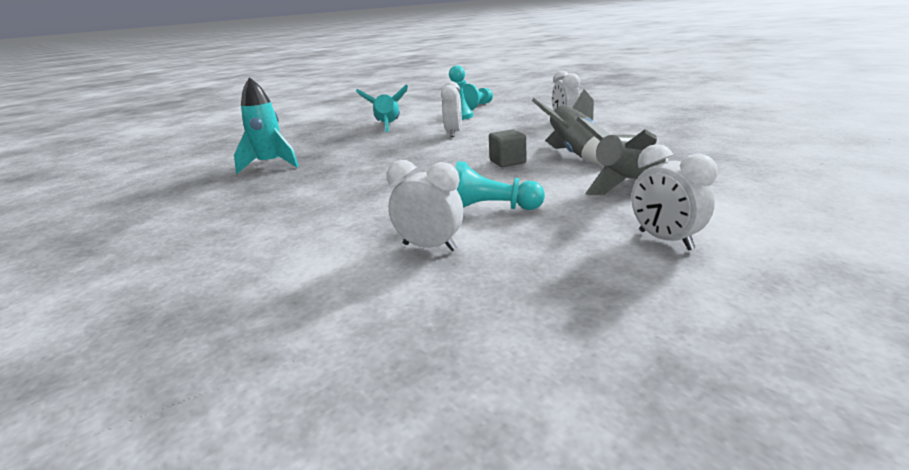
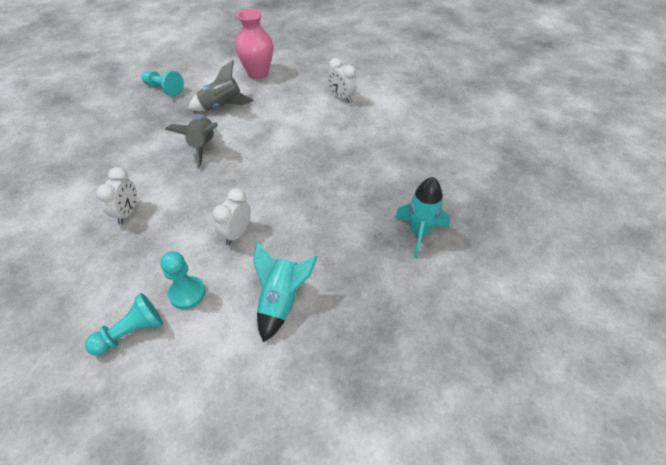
camera: 160 degrees left, 25 degrees up
turquoise pawn [455,161,545,210] -> turquoise pawn moved to [142,71,184,97]
grey cube [489,129,526,167] -> none
white clock [631,144,718,250] -> pink vase [235,9,273,80]

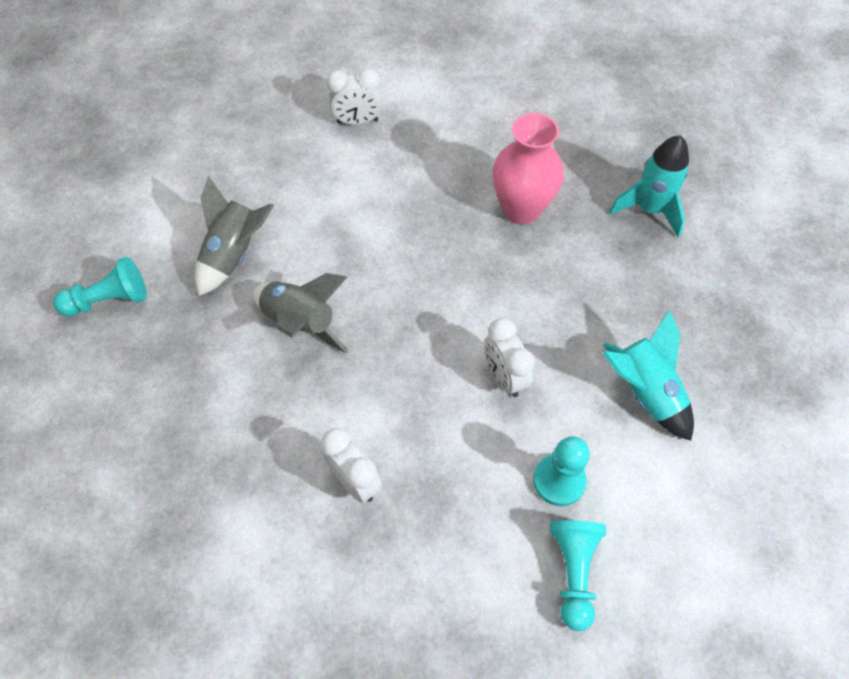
camera: 50 degrees left, 10 degrees up
pink vase [235,9,273,80] -> pink vase moved to [492,113,564,224]

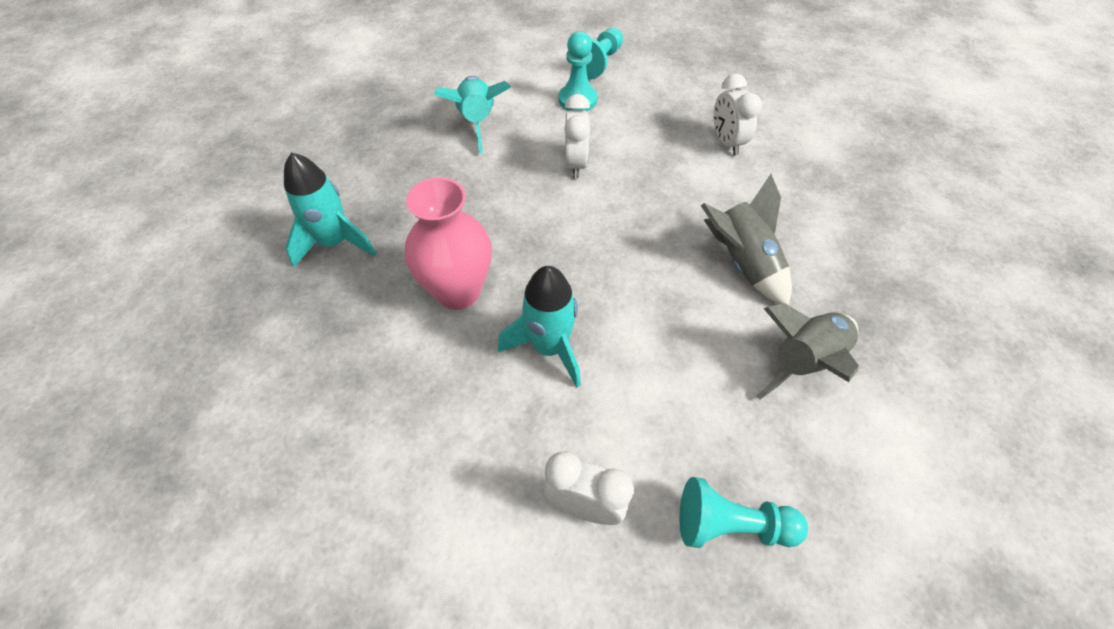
camera: 155 degrees left, 5 degrees down
turquoise pawn [54,257,147,317] -> turquoise pawn moved to [679,477,808,548]
none -> turquoise rocket [498,266,581,388]

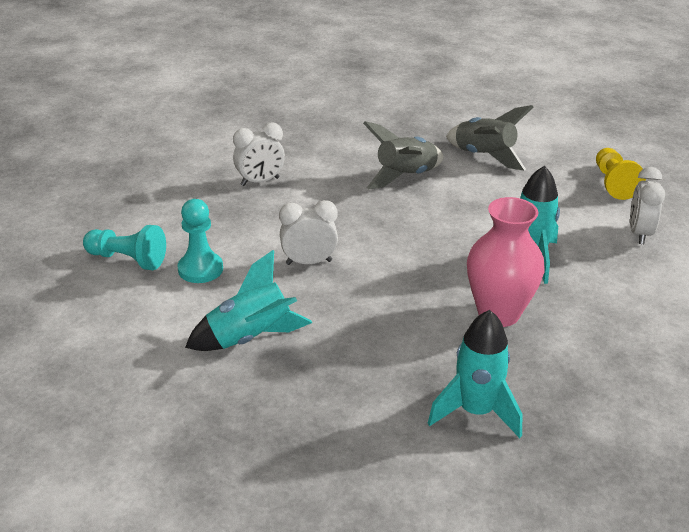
camera: 100 degrees left, 20 degrees down
turquoise pawn [679,477,808,548] -> yellow pawn [596,148,646,200]

